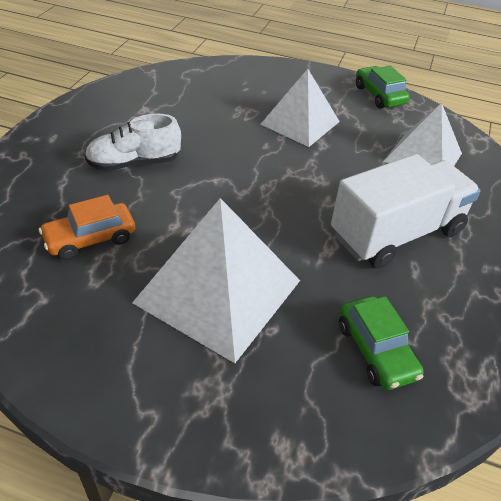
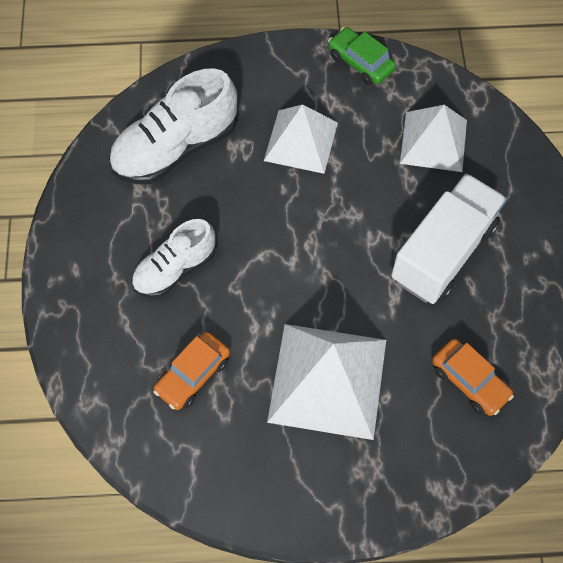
camera: 20 degrees left, 20 degrees up
green car [339,296,424,390] -> orange car [432,339,514,416]
none -> white shoe [109,68,237,184]

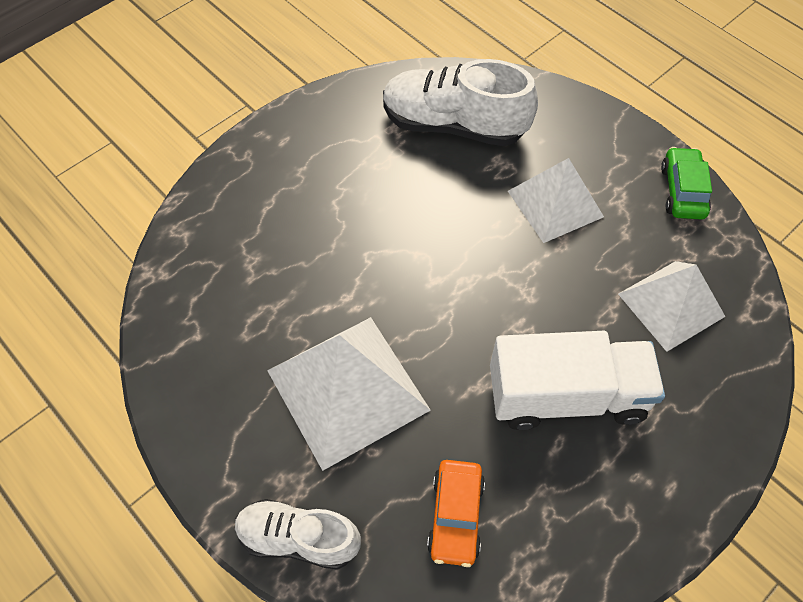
camera: 50 degrees right, 5 degrees down
white shoe [131,219,215,298] -> white shoe moved to [235,499,361,570]
orange car [153,332,230,410] -> none

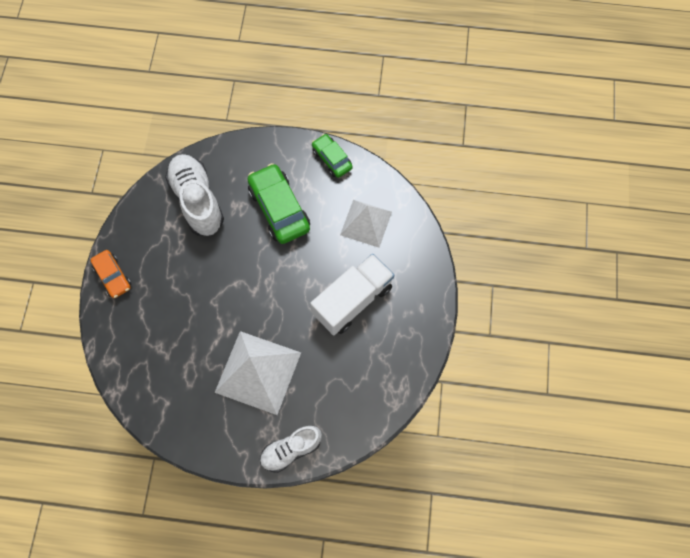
camera: 40 degrees left, 10 degrees up
white shoe [383,59,538,146] -> white shoe turned 90 degrees clockwise [165,154,224,236]
orange car [427,460,485,567] -> orange car moved to [91,250,131,298]
white pyramid [508,158,604,243] -> green car [248,163,310,244]

